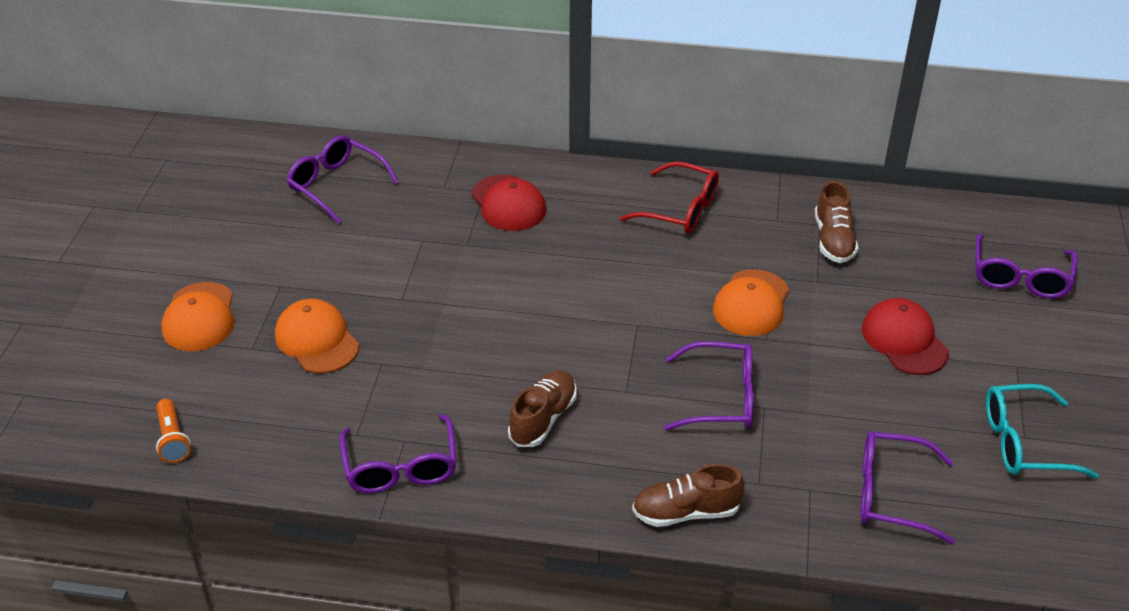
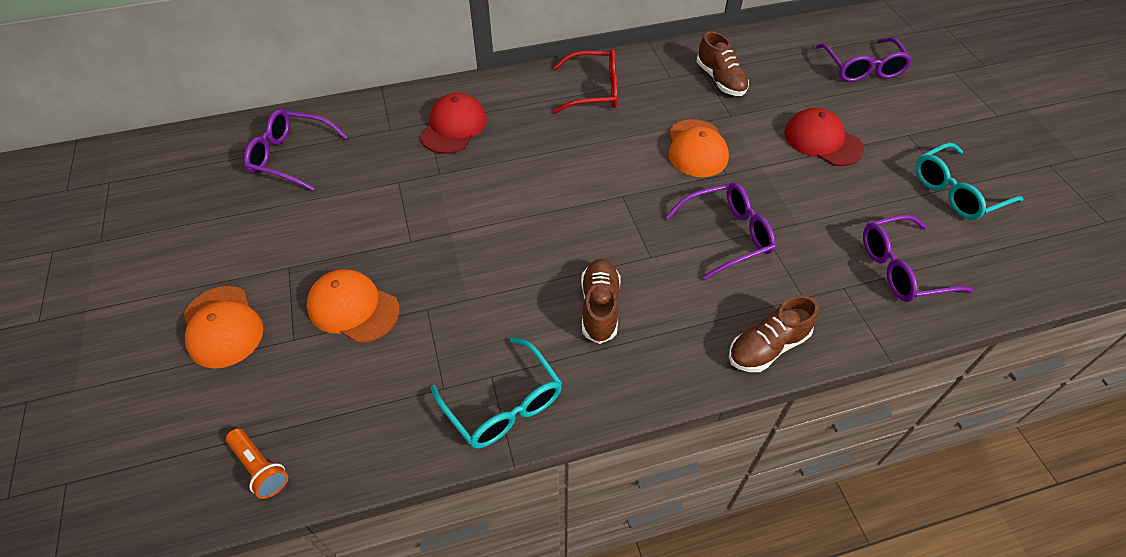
camera: 25 degrees left, 10 degrees up
purple glasses [339,414,457,493] -> turquoise glasses [431,337,562,449]
red cap [471,175,546,231] -> red cap turned 105 degrees counterclockwise [420,93,487,154]

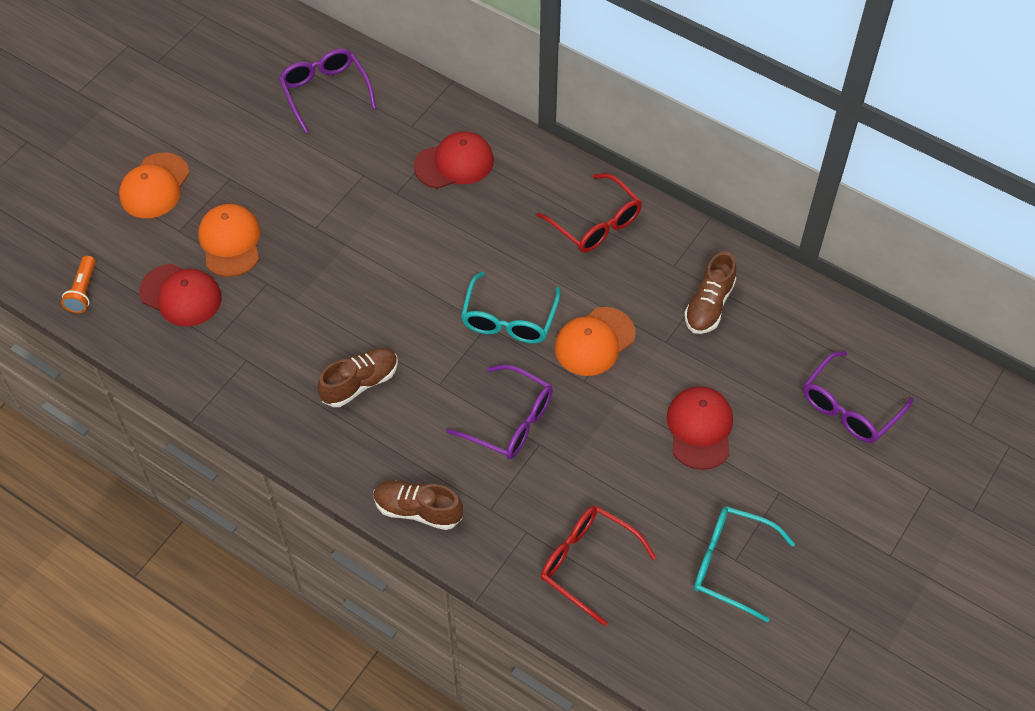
camera: 50 degrees right, 5 degrees up
turquoise glasses [431,337,562,449] -> turquoise glasses moved to [461,271,561,344]
purple glasses [863,215,974,302] -> red glasses [541,506,656,626]
none -> red cap [139,264,222,326]

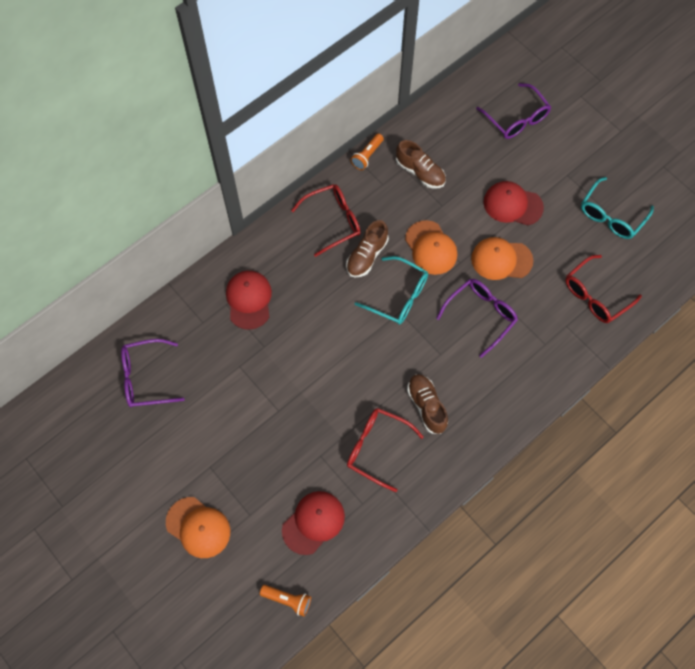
camera: 75 degrees left, 10 degrees up
orange cap [198,204,260,277] -> orange cap moved to [471,237,533,280]
brown shoe [374,480,463,530] -> brown shoe moved to [346,220,389,277]
none -> red glasses [347,408,424,492]
none -> orange flashlight [351,134,384,170]

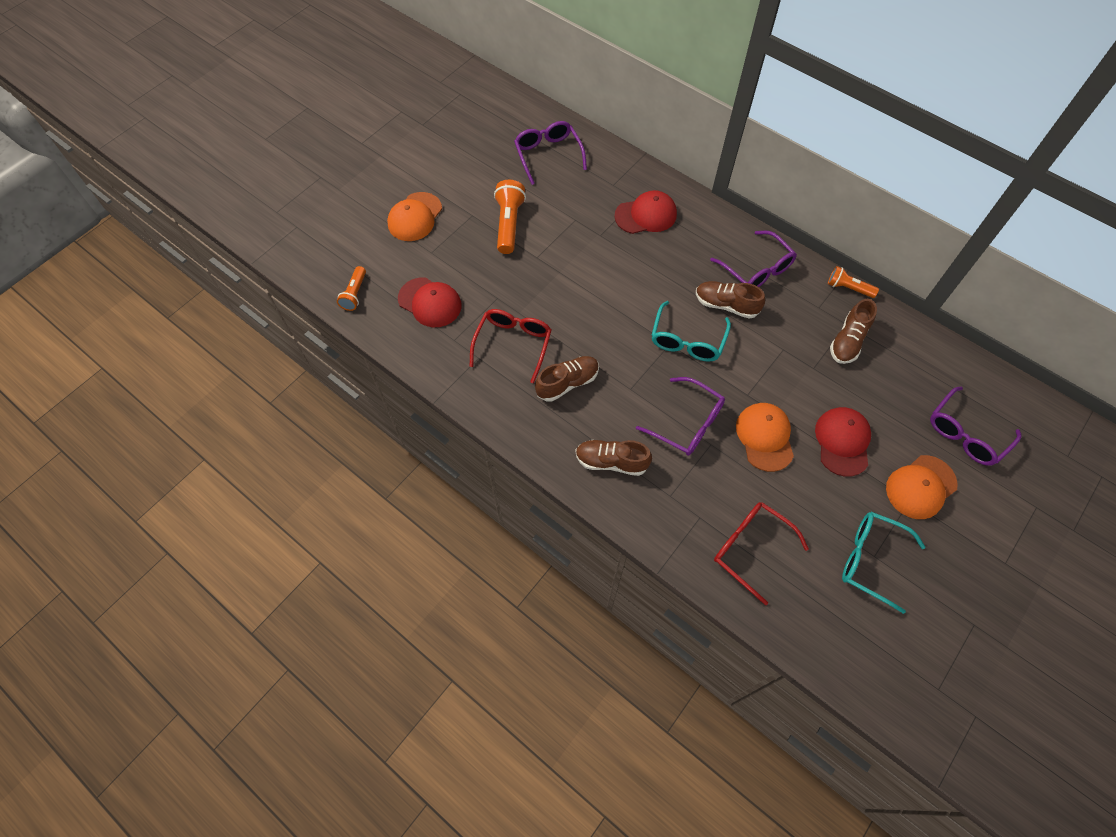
camera: 80 degrees right, 5 degrees down
red glasses [291,184,361,257] -> purple glasses [710,231,797,287]
orange cap [405,220,457,275] -> orange cap moved to [886,455,958,519]
none -> orange flashlight [494,180,526,254]
none -> brown shoe [576,440,652,476]

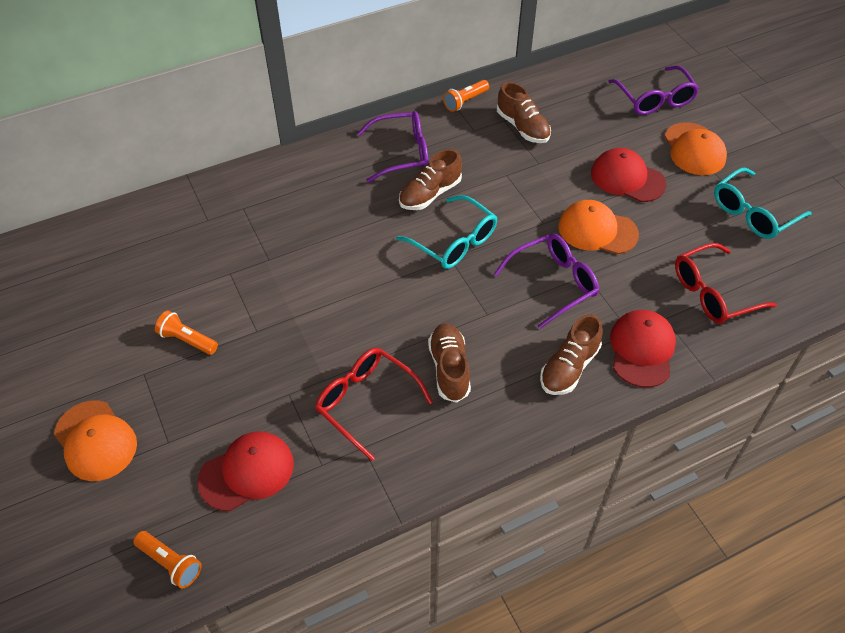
camera: 65 degrees left, 10 degrees down
orange flashlight [494,180,526,254] -> orange flashlight [155,311,218,355], size x0.62
purple glasses [514,121,587,185] -> none
red cap [614,190,677,234] -> red cap moved to [610,310,676,388]

